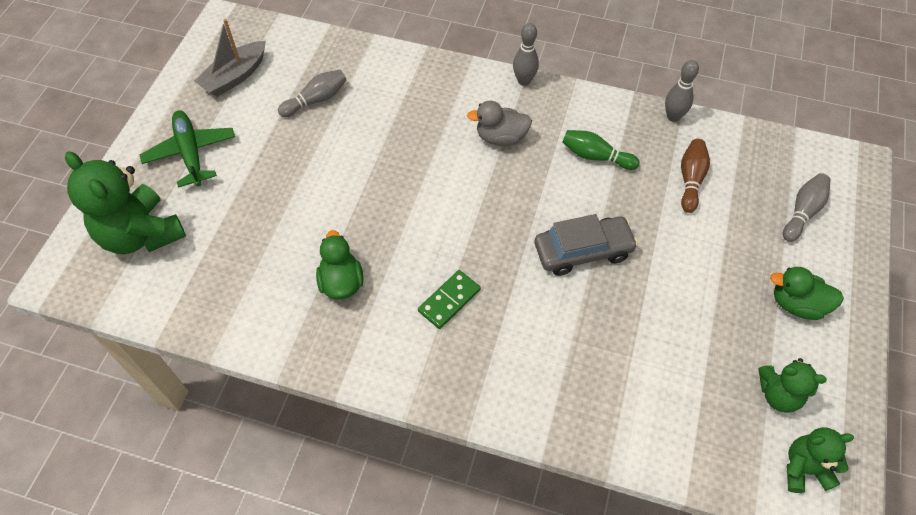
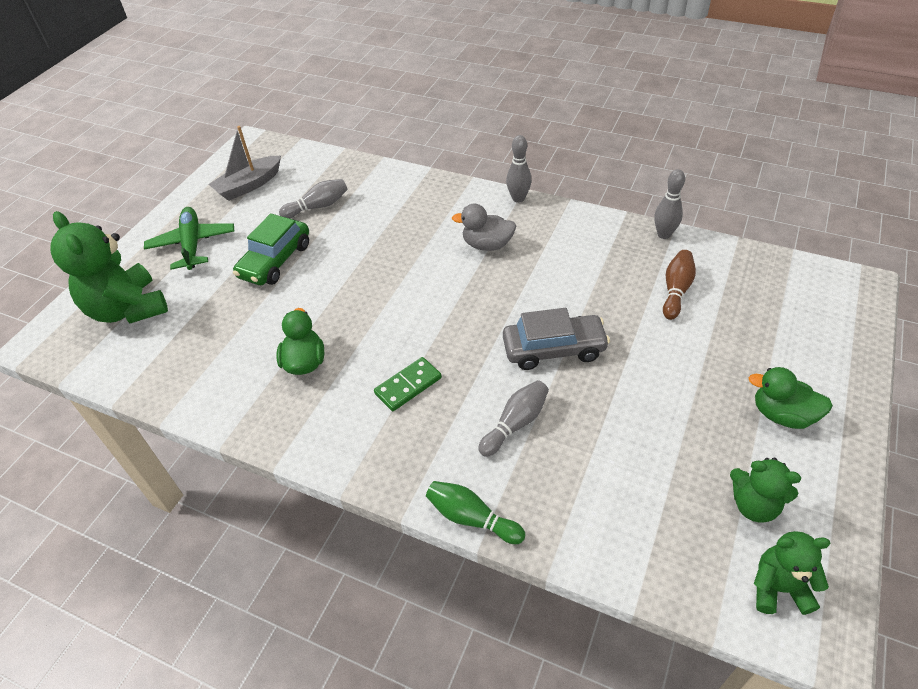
camera: 10 degrees right, 10 degrees down
green bowling pin [562,130,640,170] -> green bowling pin moved to [426,481,525,544]
grey bowling pin [783,173,831,242] -> grey bowling pin moved to [478,380,549,457]
none -> green car [233,213,309,285]

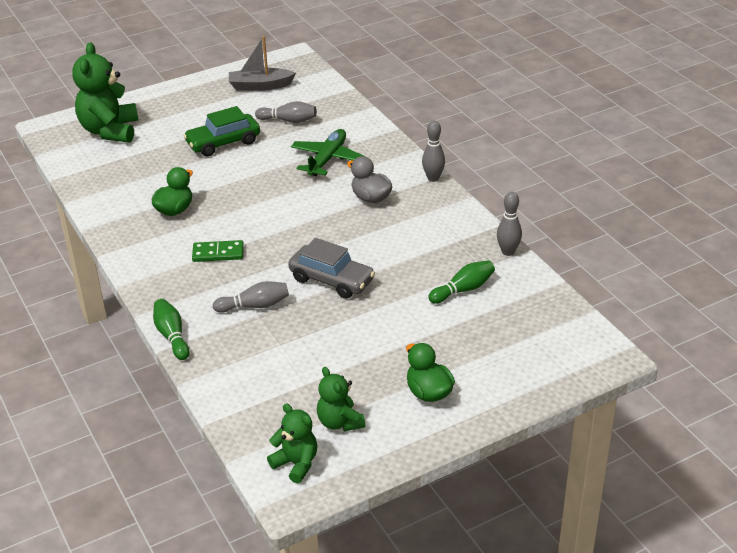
camera: 35 degrees right, 10 degrees down
green plane [144,207,234,270] -> green plane moved to [291,129,366,176]
brown bowling pin [663,250,696,320] -> green bowling pin [428,260,495,304]

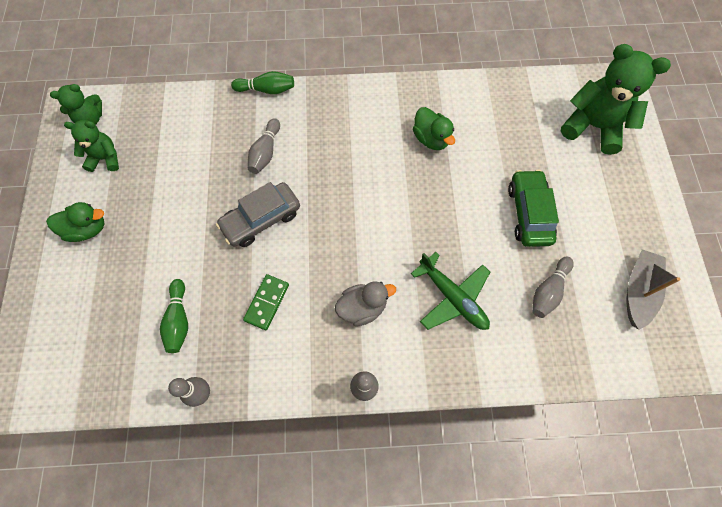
camera: 115 degrees right, 30 degrees up
green domino [192,240,244,262] -> green domino moved to [243,274,289,330]

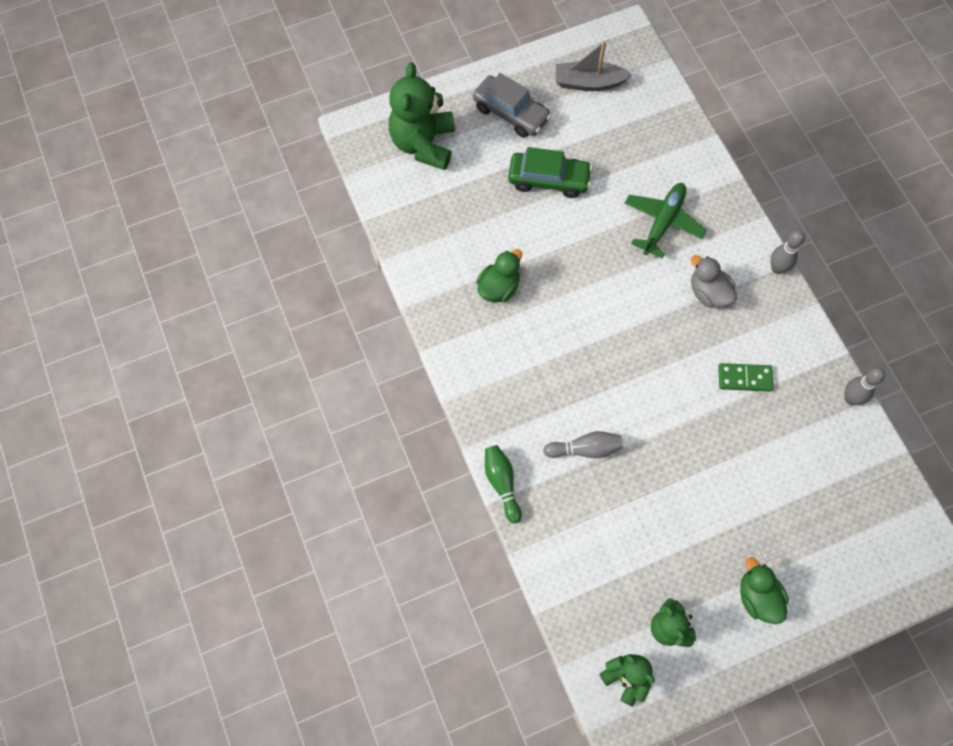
camera: 110 degrees left, 0 degrees up
green bowling pin [160,279,188,353] -> none
grey car [216,182,300,247] -> grey car moved to [473,73,552,138]
green car [508,169,559,247] -> green car turned 150 degrees counterclockwise [508,147,592,198]
grey bowling pin [532,257,574,318] -> none

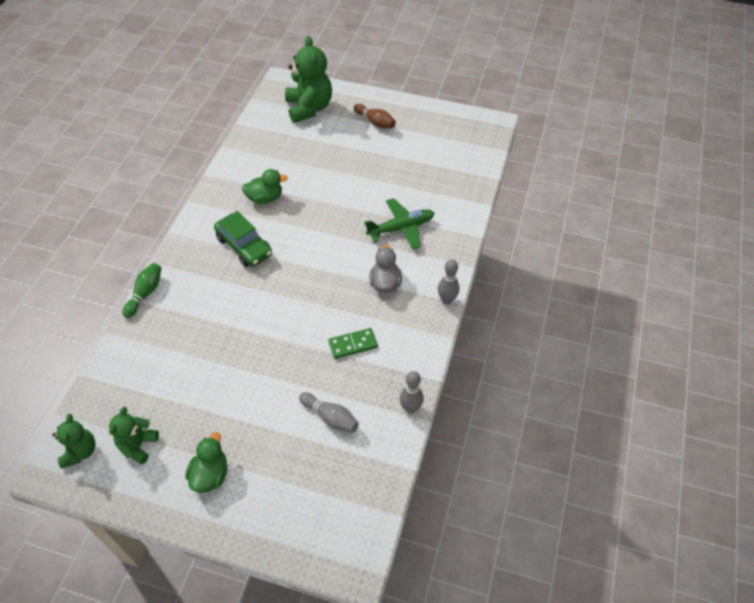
camera: 40 degrees right, 15 degrees down
green teddy bear [389,62,455,170] -> green teddy bear turned 120 degrees clockwise [285,36,332,123]
grey car [473,73,552,138] -> brown bowling pin [354,104,396,128]
green car [508,147,592,198] -> green car moved to [214,211,272,267]
grey bowling pin [543,431,623,458] -> grey bowling pin moved to [299,392,359,433]
grey boat [556,41,632,91] -> none
green domino [718,363,774,391] -> green domino turned 60 degrees counterclockwise [329,328,378,359]

